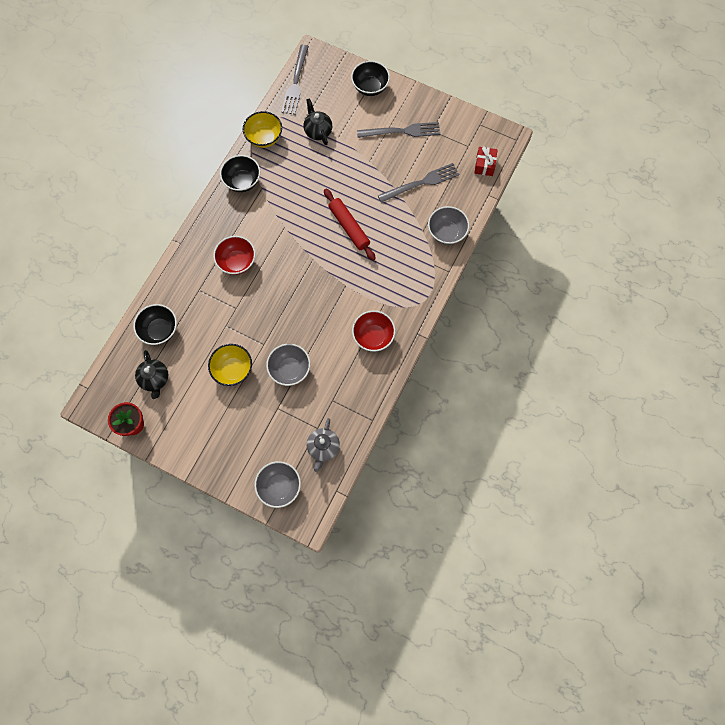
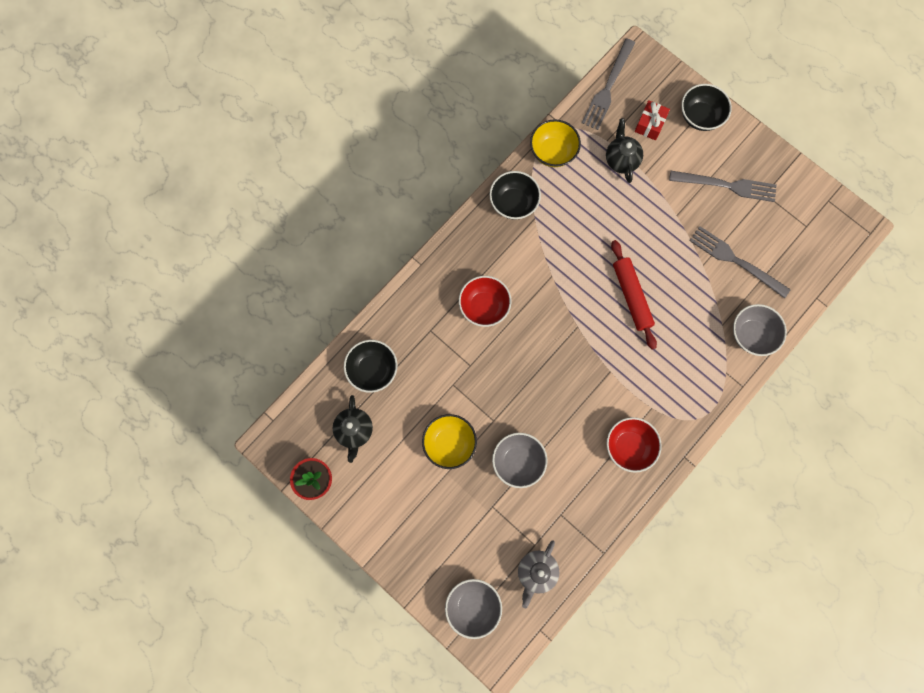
camera: 15 degrees right, 5 degrees up
grey fork [378,163,459,203] -> grey fork turned 135 degrees counterclockwise [689,226,791,298]
red gift [474,147,498,176] -> red gift moved to [635,100,670,140]

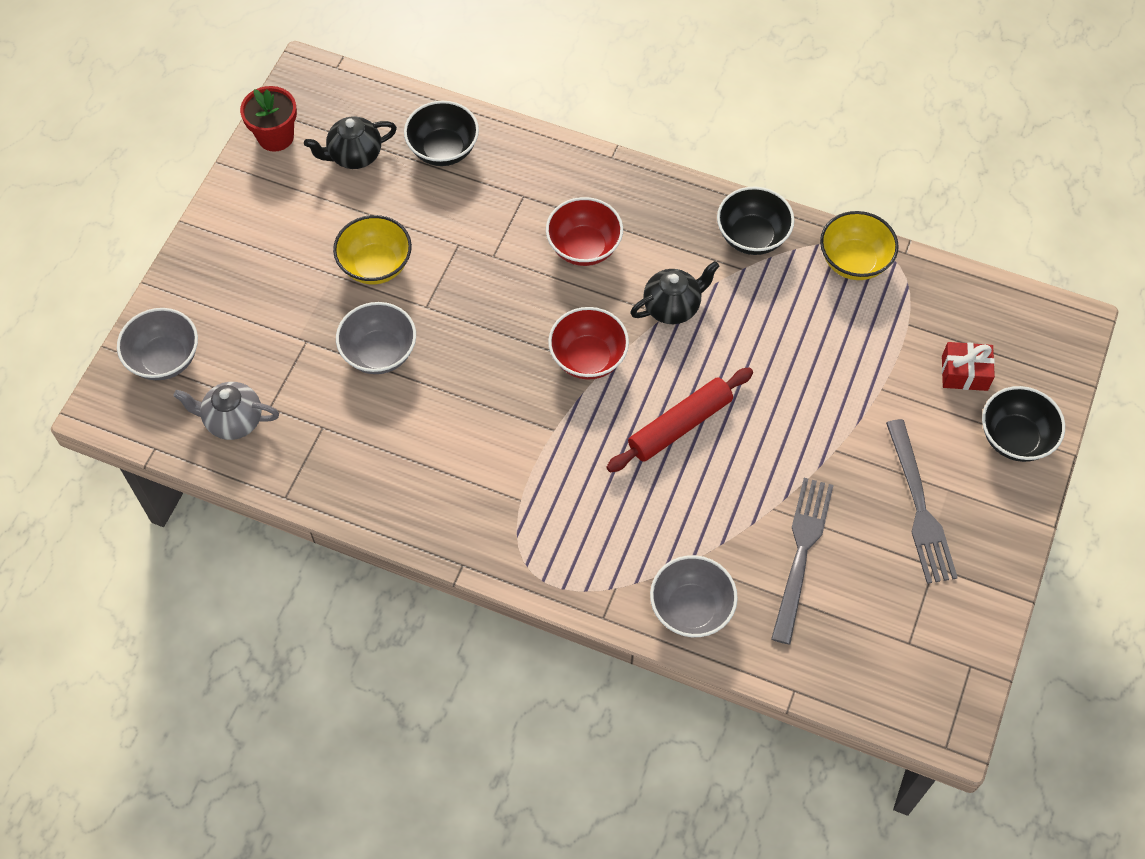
camera: 70 degrees right, 15 degrees down
grey fork [582,38,635,130] -> none
black teapot [606,118,643,183] -> black teapot moved to [630,261,719,324]
red bowl [607,417,662,473] -> red bowl moved to [548,307,629,380]

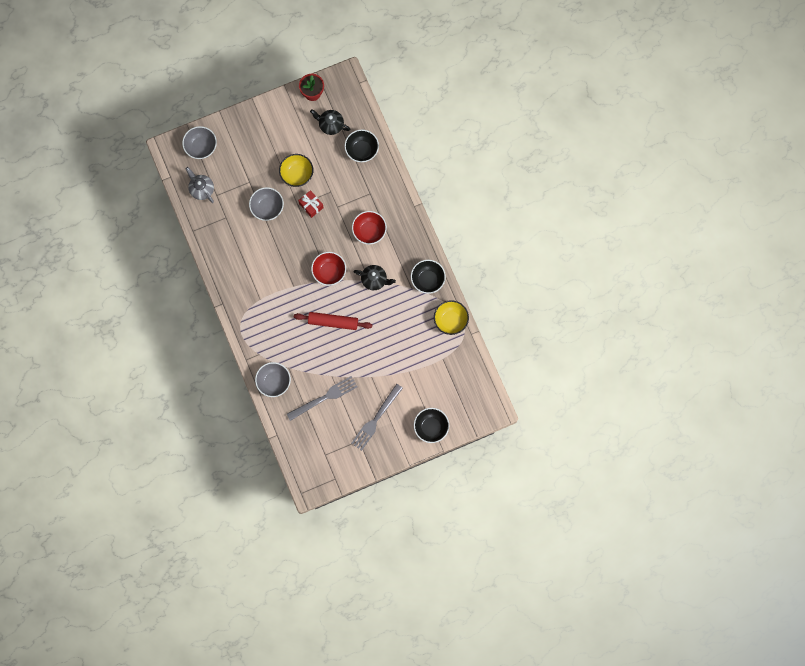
camera: 45 degrees right, 15 degrees up
red gift [942,342,995,391] -> red gift moved to [298,190,324,218]

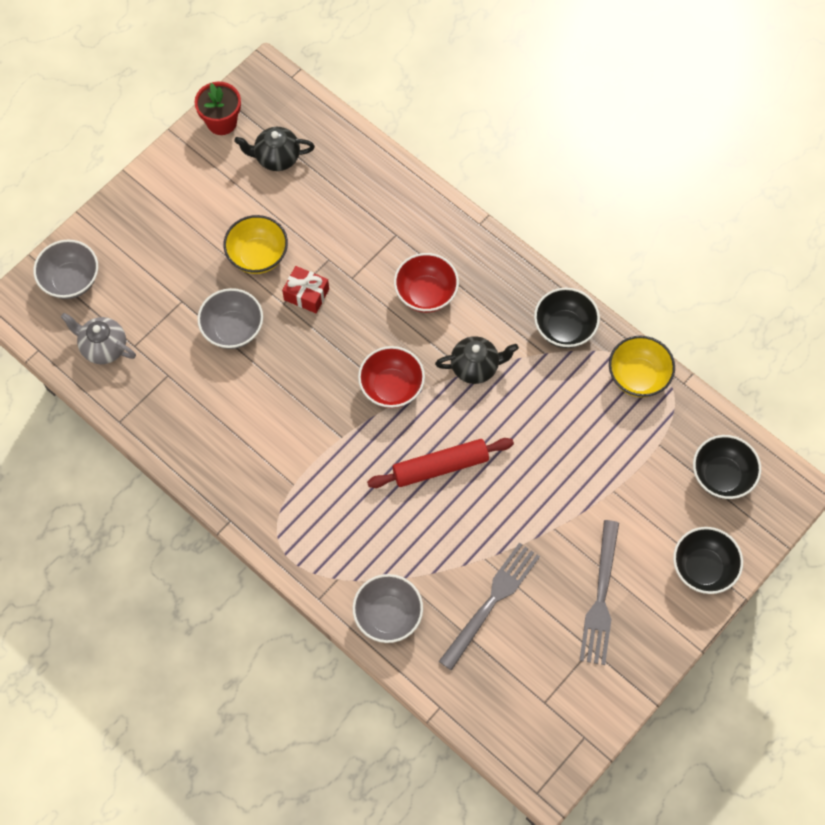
camera: 25 degrees left, 10 degrees down
black bowl [344,129,379,162] -> black bowl moved to [693,435,761,499]

